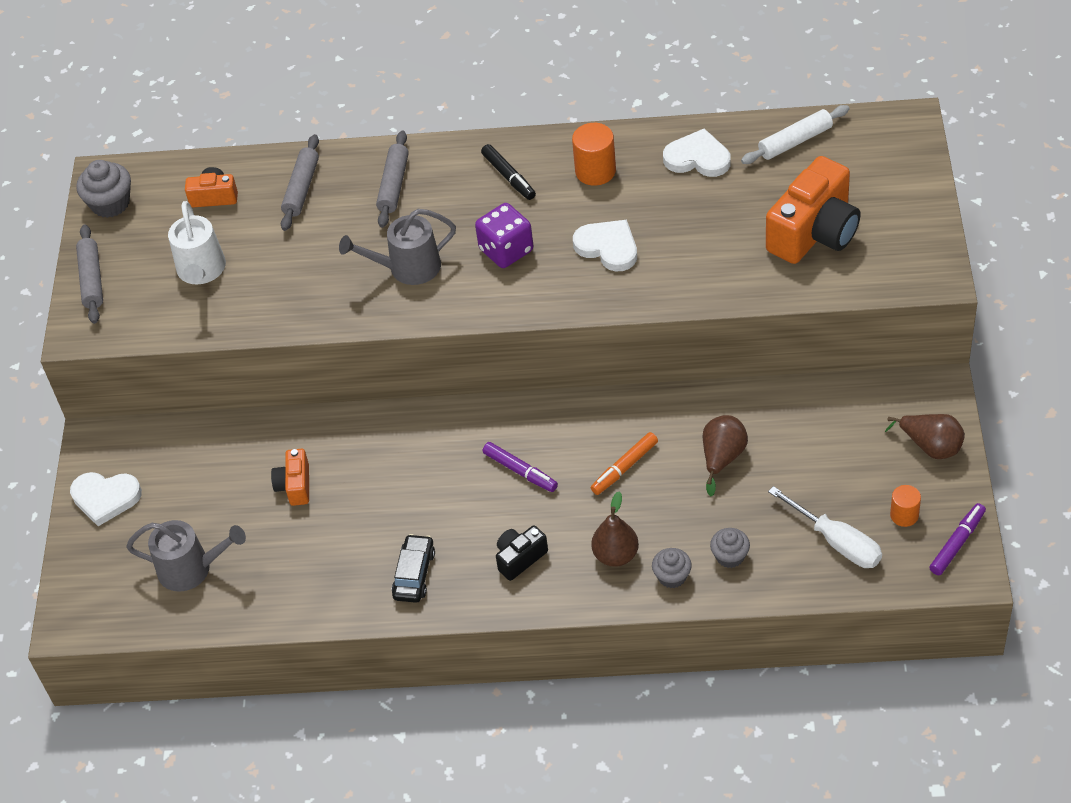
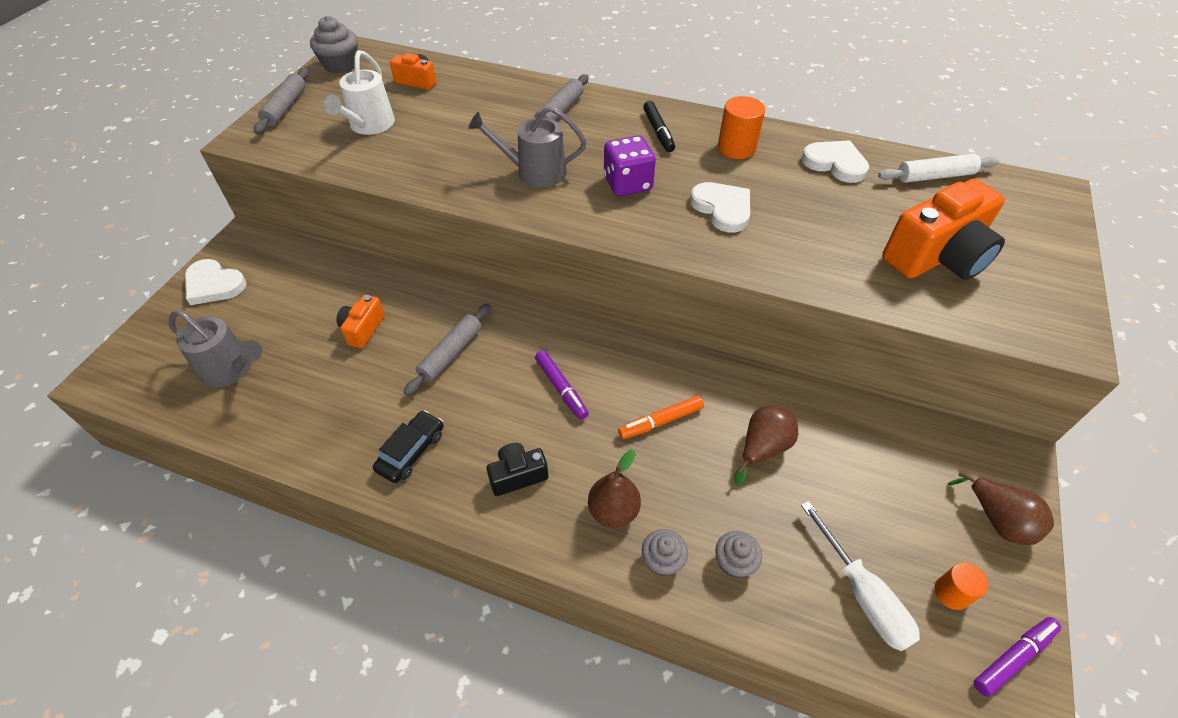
camera: 15 degrees right, 0 degrees up
grey rolling pin [281,134,319,231] -> grey rolling pin moved to [404,304,491,396]

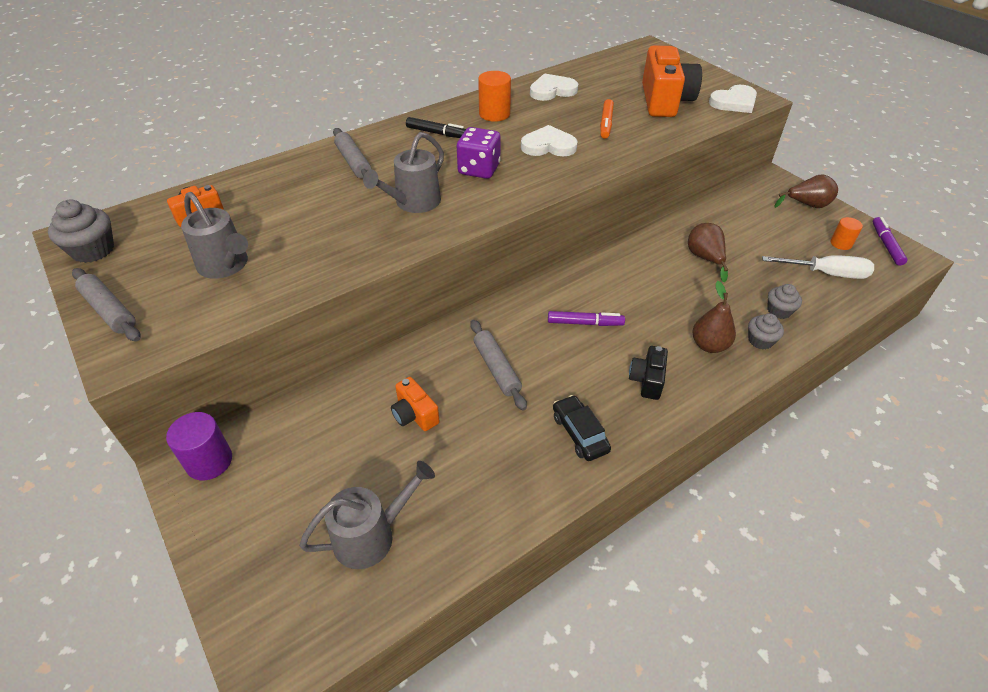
camera: 55 degrees left, 5 degrees down
white heart [185,259,247,305] -> white heart moved to [709,85,757,113]
white watering can [324,50,395,135] -> grey watering can [181,192,248,279]
orange marker [618,396,704,439] -> orange marker moved to [600,99,614,139]
white rolling pin [878,154,999,183] -> none
none -> purple cylinder [166,412,232,480]

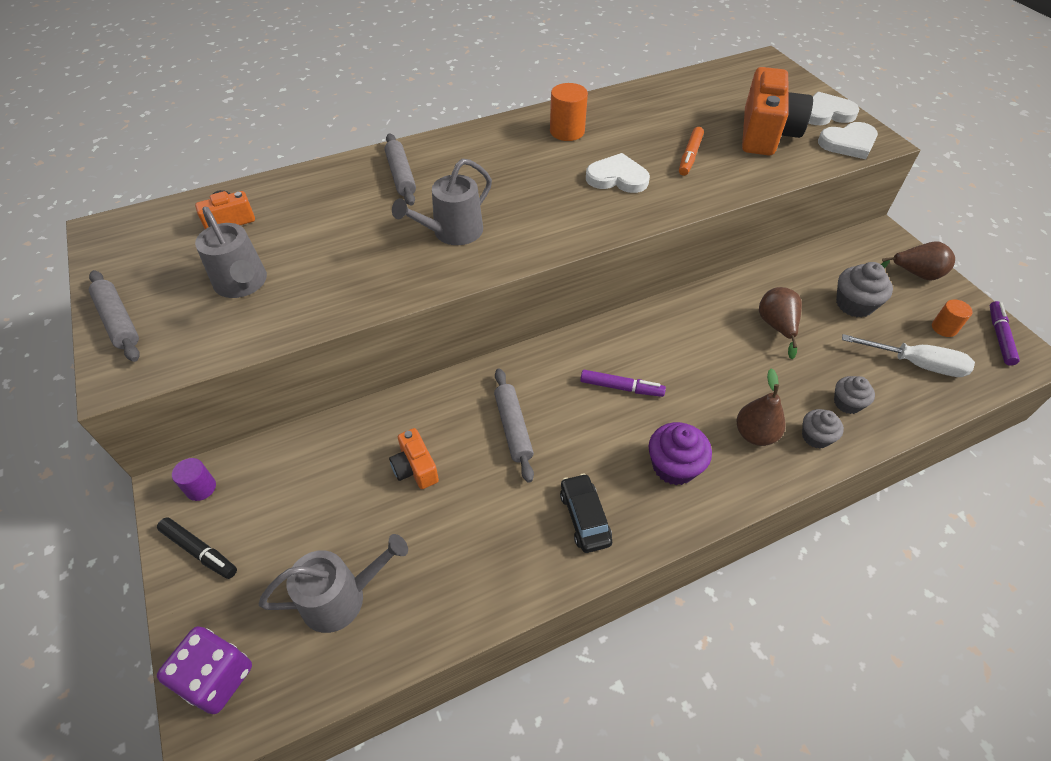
camera: 10 degrees right, 5 degrees up
grey cupcake [48,199,114,263] -> grey cupcake moved to [836,262,893,318]
purple cylinder [166,412,232,480] -> purple cylinder [172,458,216,501], size x0.64
black marker [406,117,466,138] -> black marker moved to [157,517,237,579]
purple dice [457,127,501,179] -> purple dice moved to [157,626,252,714]
white heart [530,73,578,101] -> white heart moved to [809,92,859,125]
black camera [629,346,668,400] -> purple cupcake [649,422,712,485]

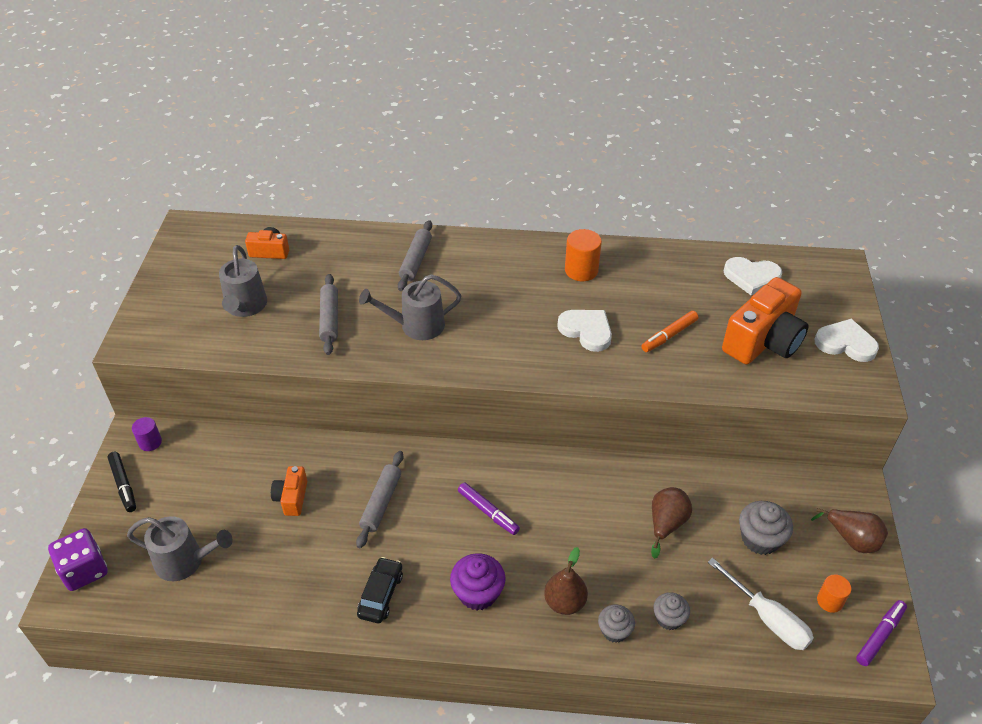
camera: 30 degrees right, 5 degrees down
grey rolling pin [89,270,140,362] -> grey rolling pin moved to [319,274,338,355]
white heart [818,122,878,159] -> white heart moved to [724,257,782,295]

